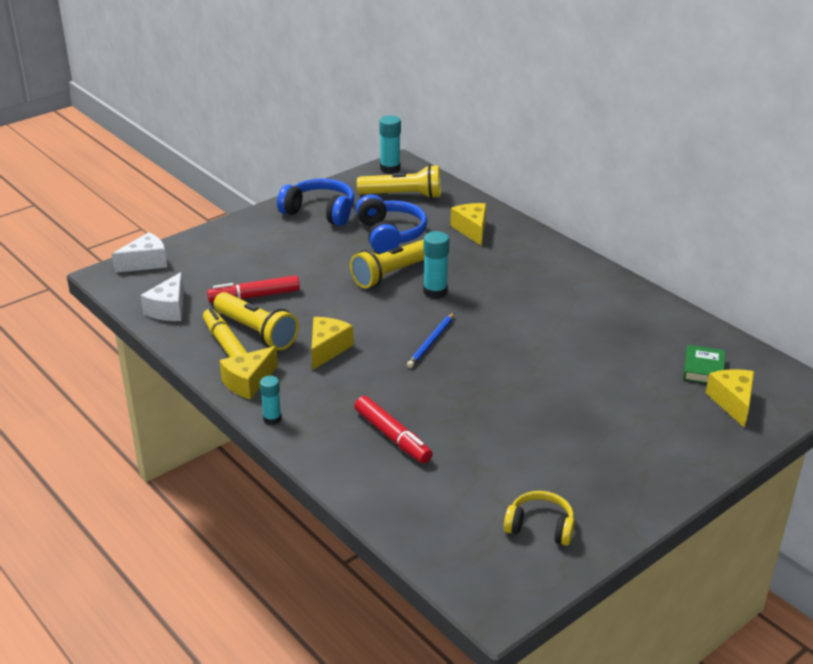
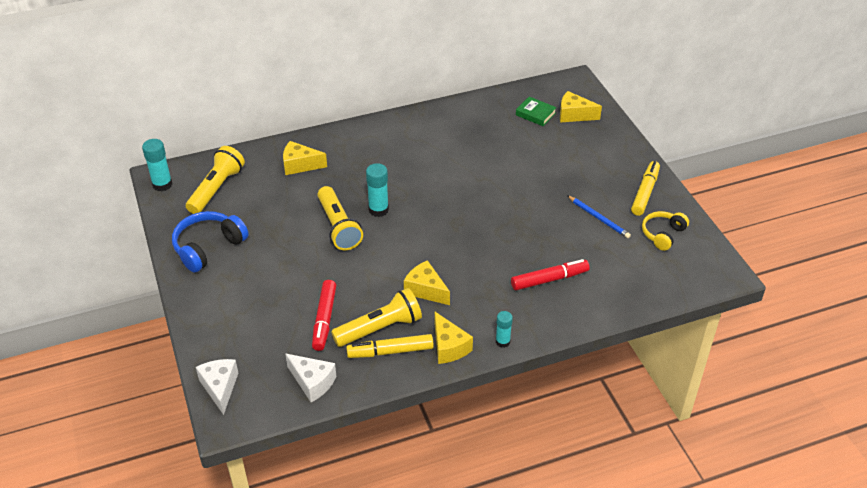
camera: 70 degrees left, 10 degrees up
blue headphones [355,194,427,253] -> none
blue pencil [407,312,455,368] -> blue pencil moved to [567,195,631,238]
none -> yellow marker [631,161,660,216]

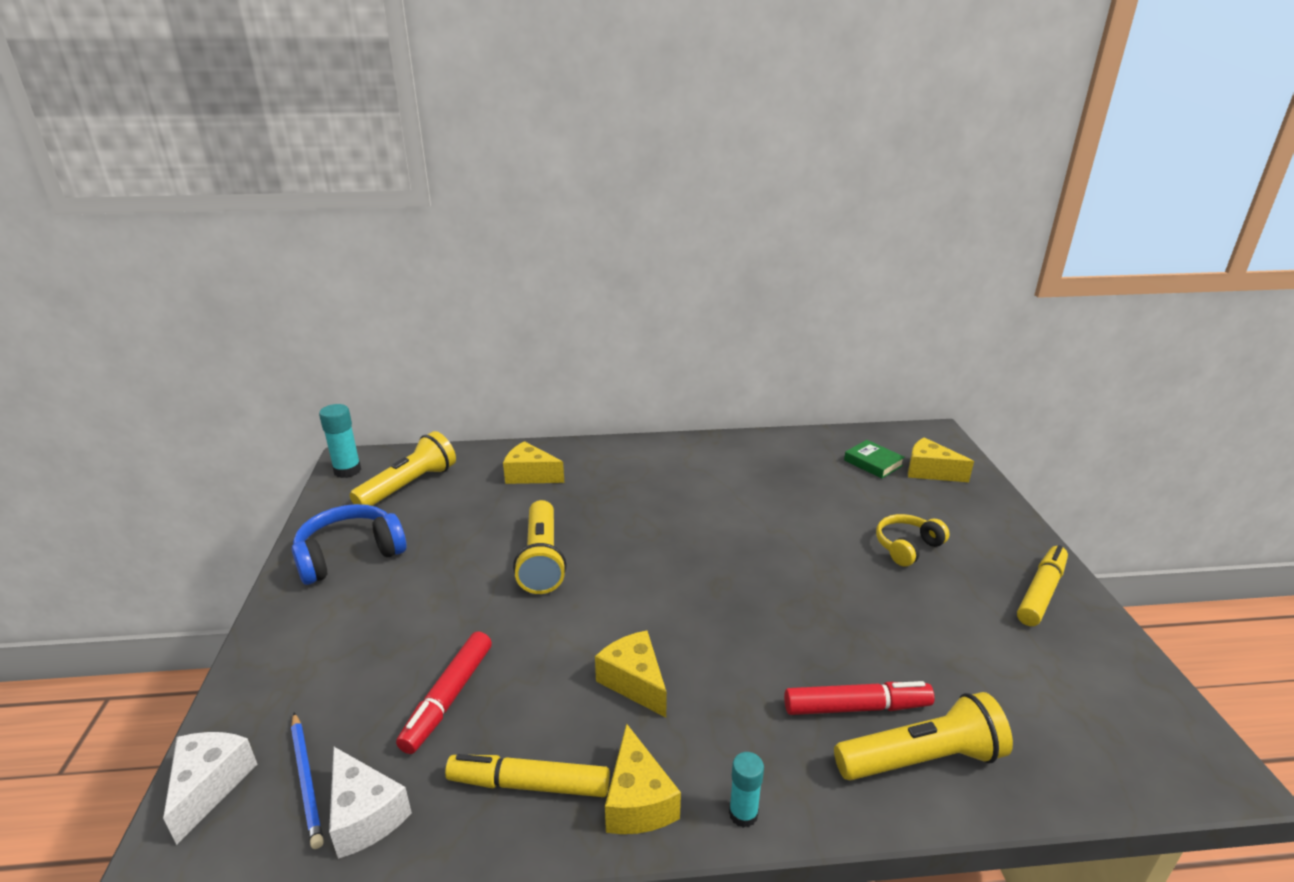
camera: 15 degrees right, 15 degrees down
yellow flashlight [331,288,422,347] -> yellow flashlight moved to [834,692,1013,781]
turquoise glue stick [366,163,389,217] -> none
blue pencil [567,195,631,238] -> blue pencil moved to [291,713,324,849]
yellow headphones [642,211,689,251] -> yellow headphones moved to [876,514,950,567]

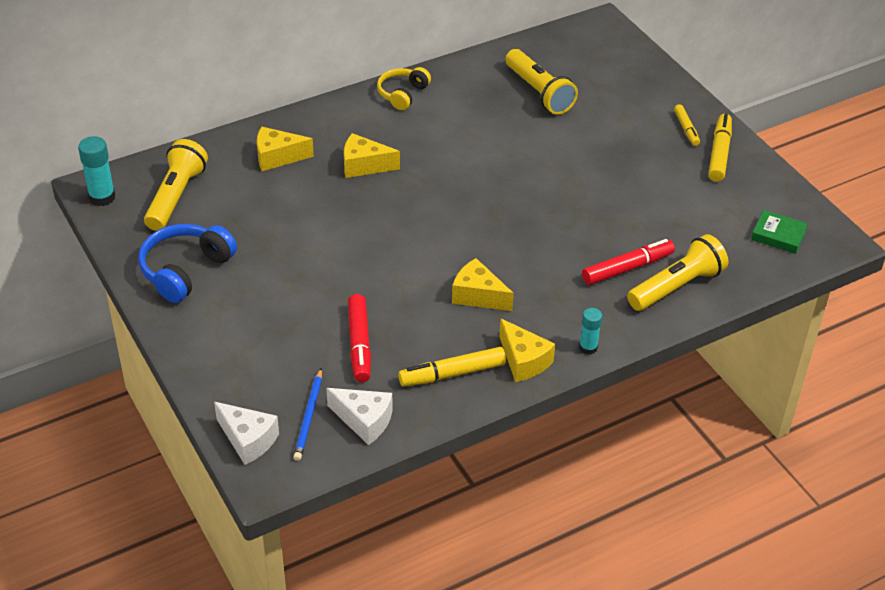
camera: 25 degrees left, 15 degrees up
white cheese [163,732,257,845] -> white cheese turned 150 degrees clockwise [214,402,279,465]
blue pencil [291,713,324,849] -> blue pencil turned 60 degrees clockwise [293,368,322,461]
yellow flashlight [513,500,567,594] -> yellow flashlight moved to [505,49,578,115]
green book [844,440,905,479] -> green book moved to [751,210,808,254]
yellow headphones [876,514,950,567] -> yellow headphones moved to [377,67,431,110]
yellow cheese [908,437,974,482] -> yellow cheese moved to [344,133,400,178]
none -> yellow marker [674,104,700,146]

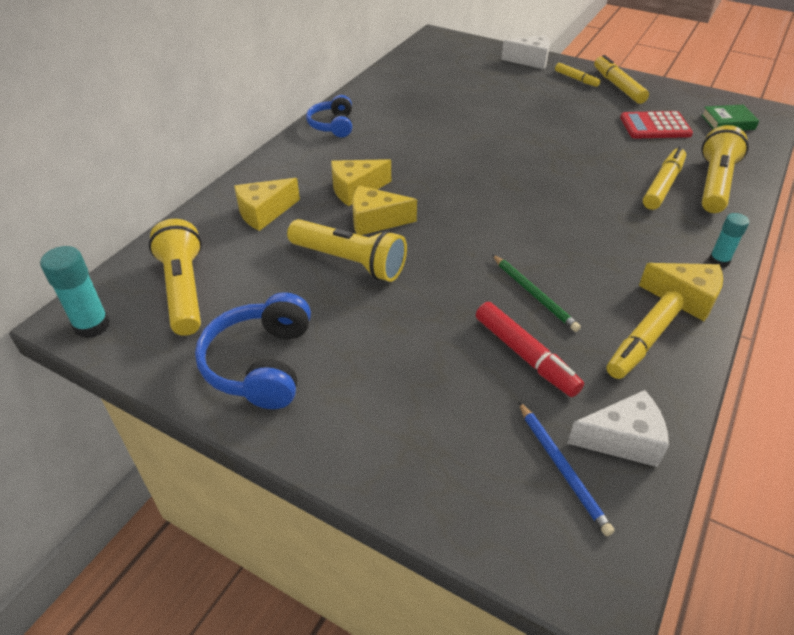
camera: 30 degrees left, 0 degrees up
white cheese [214,402,279,465] -> white cheese moved to [501,35,550,69]
yellow headphones [377,67,431,110] -> blue headphones [306,95,352,137]
yellow cheese [452,258,514,311] -> yellow cheese moved to [352,185,417,235]
yellow flashlight [505,49,578,115] -> yellow flashlight moved to [287,219,407,282]
red marker [582,239,675,285] -> yellow marker [643,147,686,210]
none -> green pencil [492,254,581,332]
none -> red calculator [620,111,693,139]

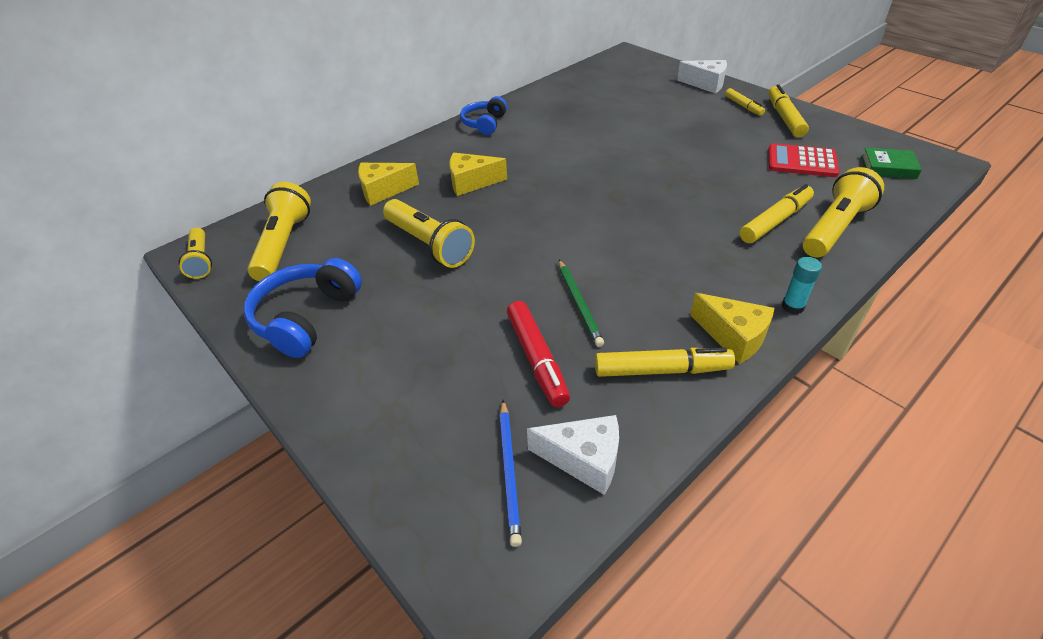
camera: 20 degrees right, 0 degrees up
turquoise glue stick [40,246,110,338] -> yellow flashlight [178,228,212,279]
yellow cheese [352,185,417,235] -> none
yellow marker [607,291,685,379] -> yellow marker turned 150 degrees counterclockwise [595,347,735,377]

